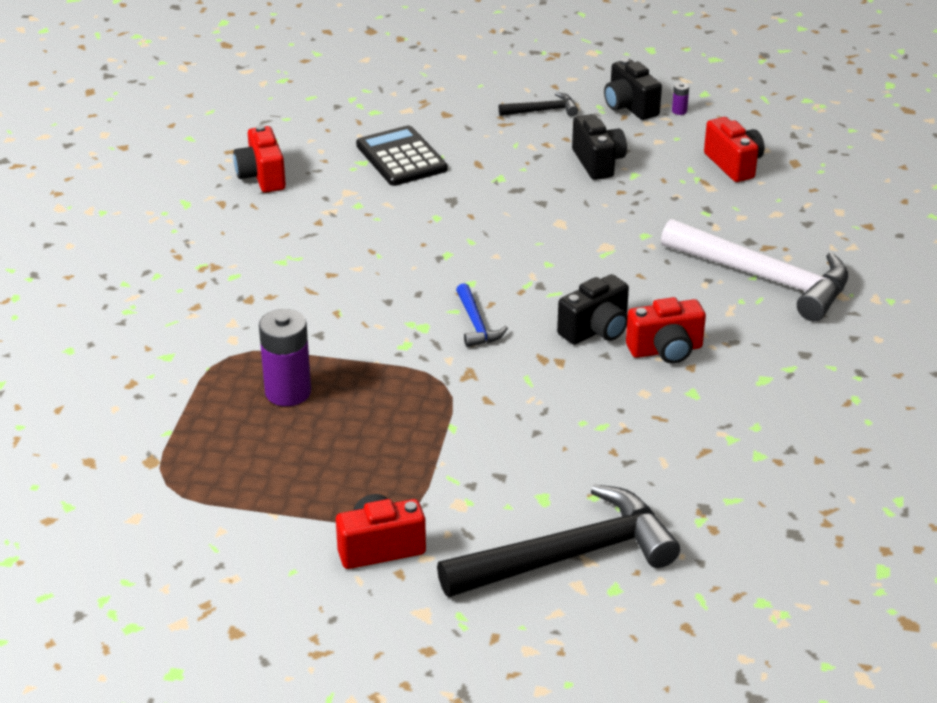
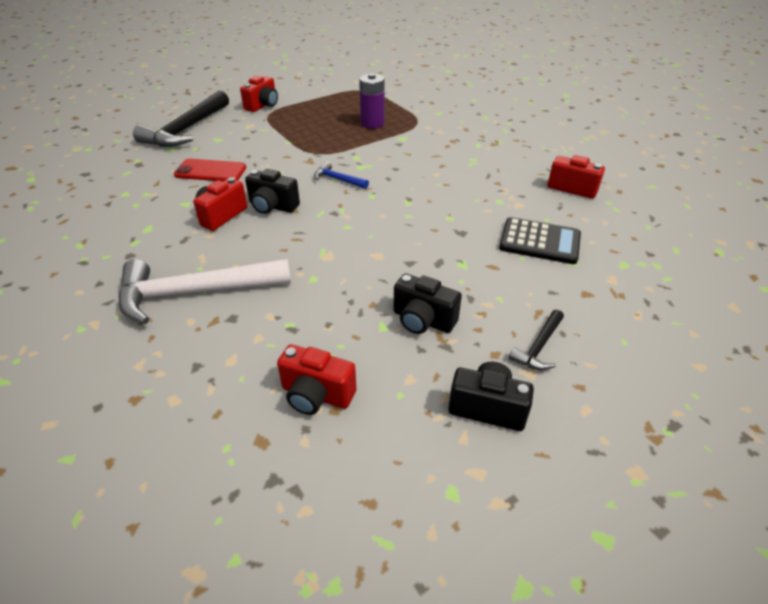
camera: 135 degrees right, 5 degrees up
black camera [557,274,629,345] -> black camera turned 75 degrees counterclockwise [245,169,300,214]
purple battery [672,82,689,115] -> none
none -> red phone [174,159,246,182]

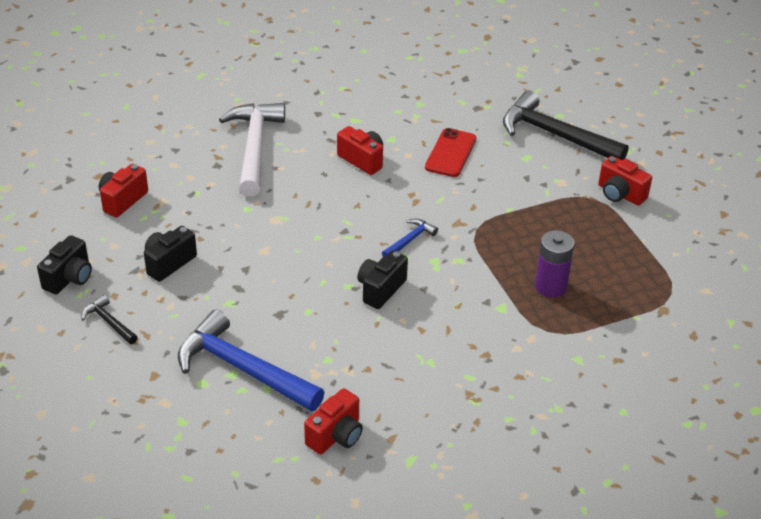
camera: 100 degrees right, 0 degrees up
black camera [245,169,300,214] -> black camera moved to [357,250,408,309]
black calculator [499,217,581,264] -> blue hammer [178,309,325,412]

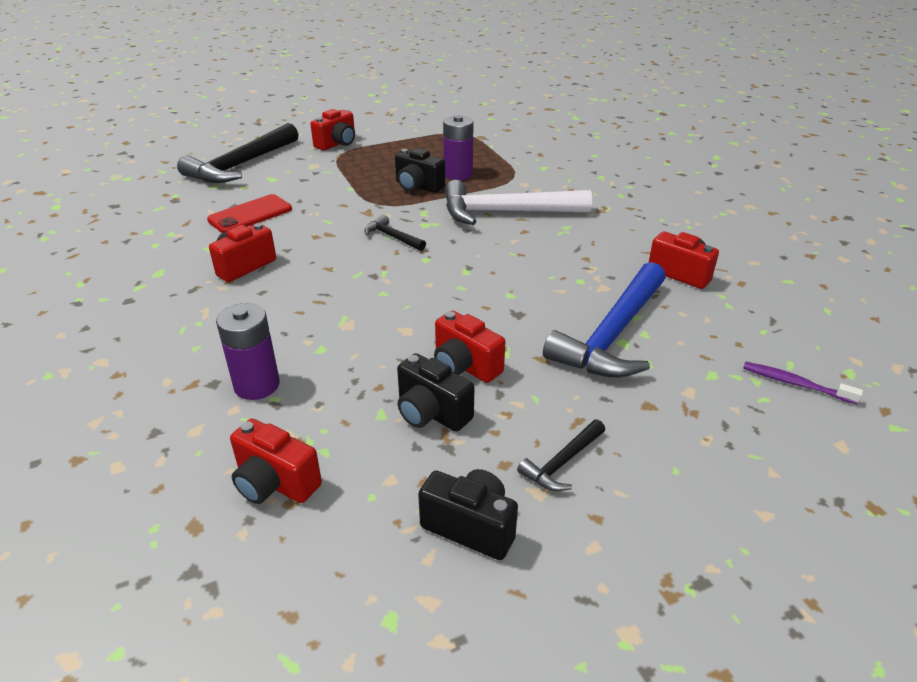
camera: 90 degrees left, 5 degrees down
white hammer [219,103,285,196] -> white hammer moved to [445,180,592,225]
black camera [357,250,408,309] -> black camera moved to [395,148,445,193]
blue hammer [382,219,438,257] -> black hammer [364,215,426,251]
red phone [425,128,476,177] -> red phone turned 60 degrees counterclockwise [207,194,292,233]
none -> purple battery [216,303,280,400]
none -> red camera [434,310,505,383]
none -> purple toothbrush [743,362,863,404]

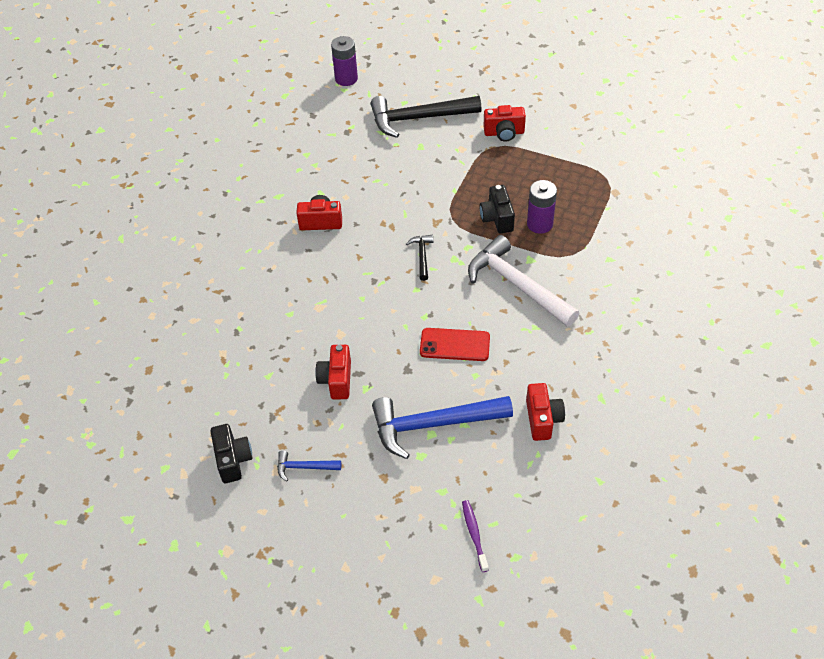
camera: 50 degrees right, 15 degrees up
red phone [207,194,292,233] -> red phone moved to [420,328,490,361]
purple battery [216,303,280,400] -> purple battery moved to [331,36,358,86]
red camera [230,419,322,504] -> none
black camera [397,353,474,432] -> none
black hammer [517,419,605,491] -> blue hammer [277,451,341,481]

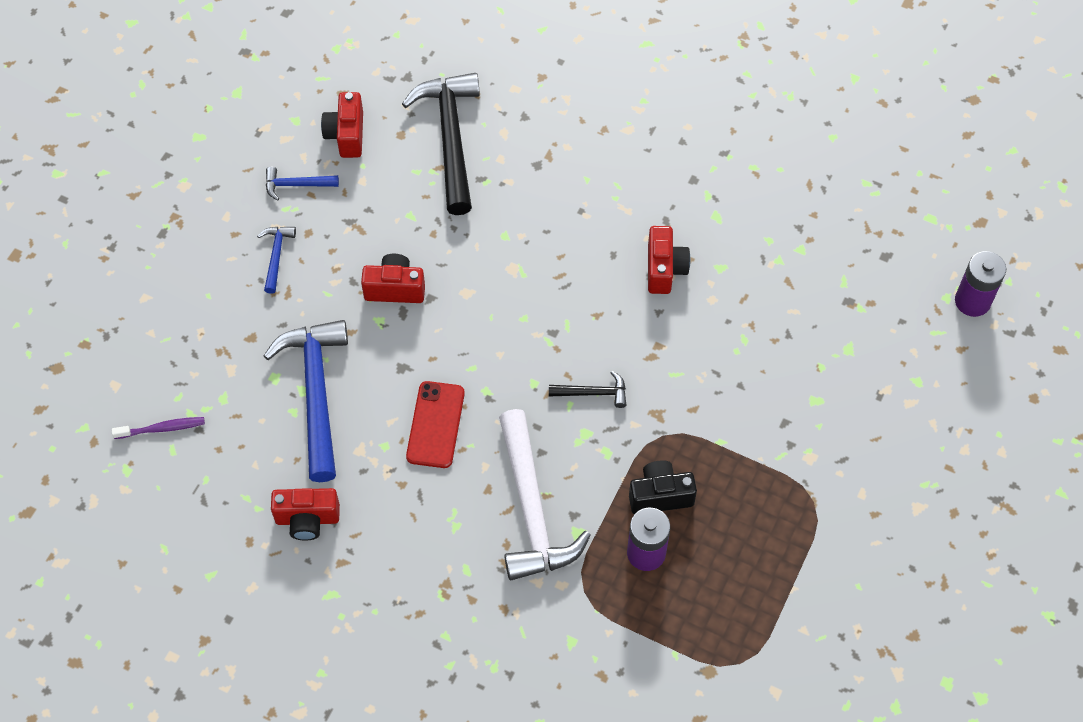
camera: 90 degrees right, 10 degrees up
black camera [210,424,253,483] -> blue hammer [266,167,339,201]
black hammer [371,96,482,138] -> black hammer moved to [402,73,480,215]
white hammer [468,235,579,327] -> white hammer turned 120 degrees clockwise [499,409,591,580]
red camera [483,105,526,142] -> red camera moved to [321,92,363,158]

